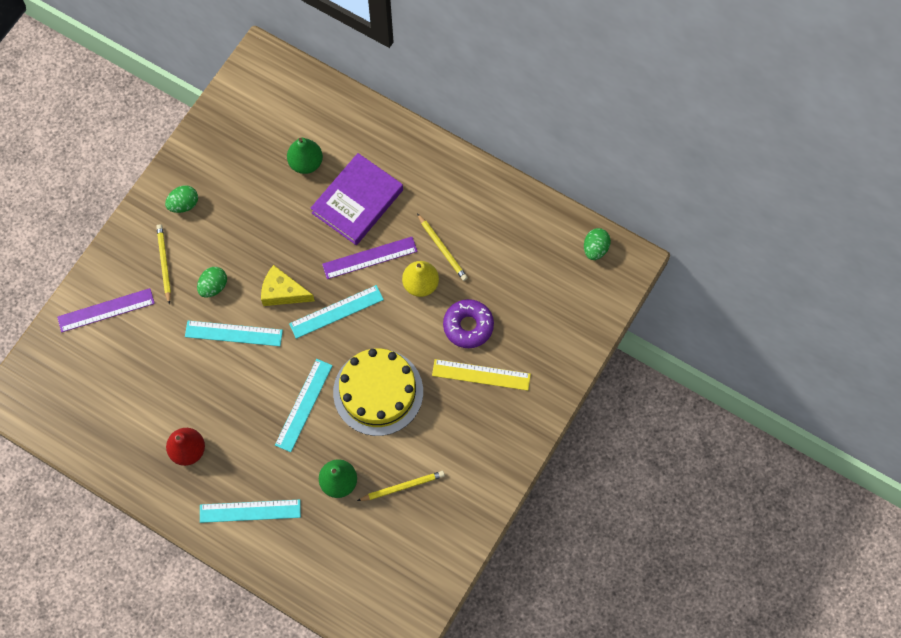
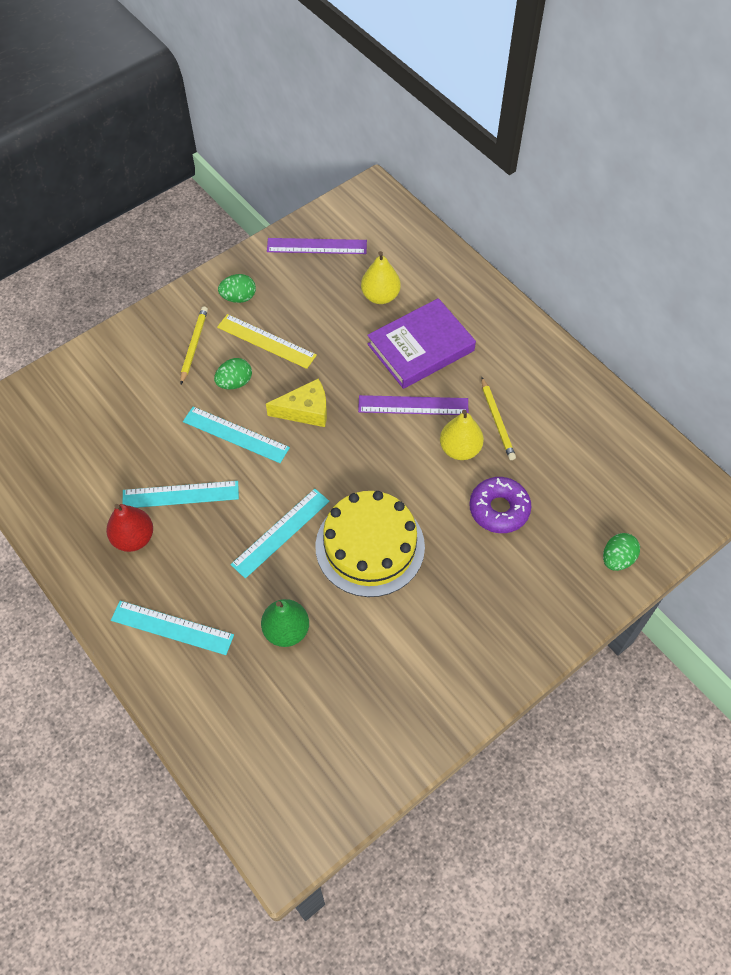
camera: 20 degrees right, 10 degrees down
purple ruler [57,288,155,332] -> purple ruler moved to [267,238,367,254]
yellow cheese [261,265,315,306] -> yellow cheese turned 135 degrees clockwise [266,379,327,427]
green pear [287,138,323,174] -> yellow pear [361,251,401,304]
turquoise ruler [289,285,384,339] -> turquoise ruler moved to [122,481,239,508]
yellow pencil [357,471,445,501] -> none
yellow ruler [432,359,531,391] -> yellow ruler moved to [217,314,317,369]
green egg [584,228,611,260] -> green egg moved to [603,533,640,571]

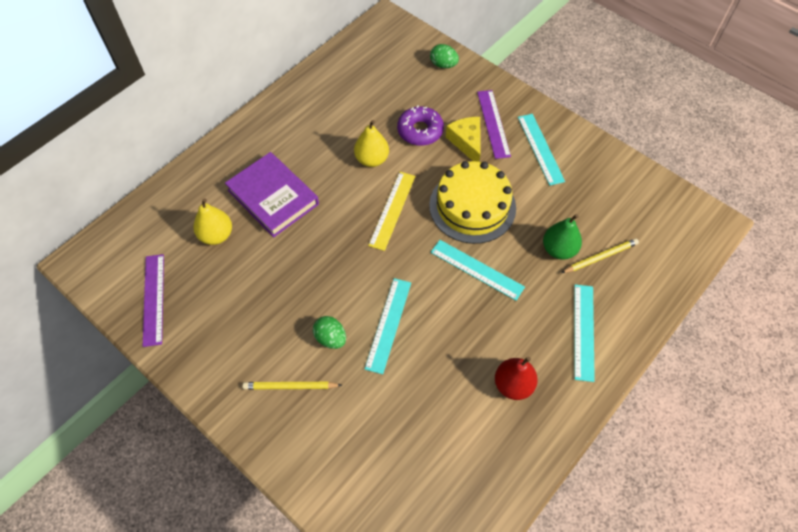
camera: 100 degrees left, 0 degrees up
turquoise ruler [122,481,239,508] -> turquoise ruler moved to [518,114,565,186]
yellow ruler [217,314,317,369] -> yellow ruler moved to [368,172,415,251]
green egg [218,274,256,303] -> none
yellow cheese [266,379,327,427] -> yellow cheese moved to [446,117,480,162]
purple ruler [358,395,468,415] -> purple ruler moved to [477,90,511,159]
yellow pencil [481,377,516,460] -> yellow pencil moved to [561,238,639,273]

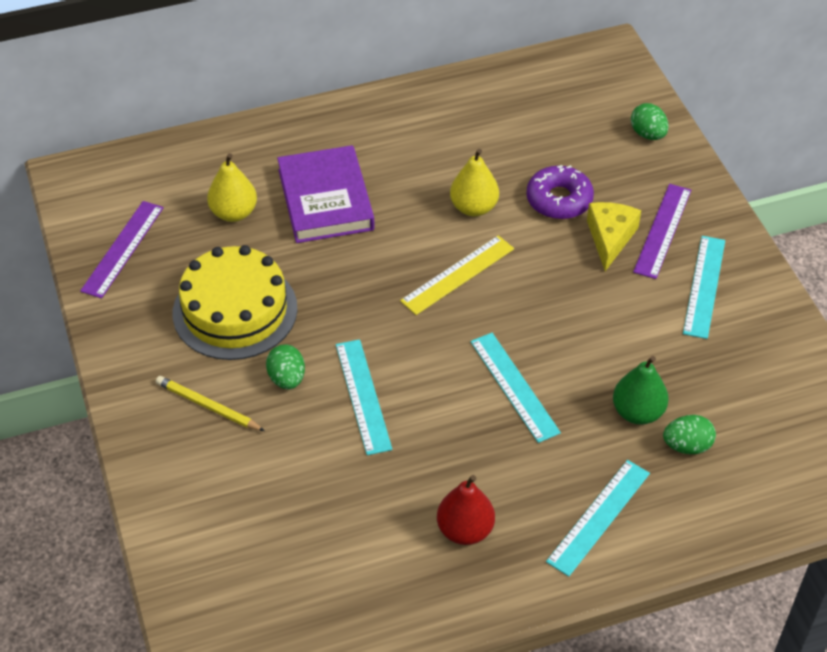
camera: 30 degrees right, 10 degrees down
turquoise ruler [365,278,411,374] -> turquoise ruler turned 60 degrees counterclockwise [336,339,392,455]
yellow cake [429,161,516,244] -> yellow cake moved to [173,245,297,360]
yellow pencil [561,238,639,273] -> green egg [663,415,716,454]

